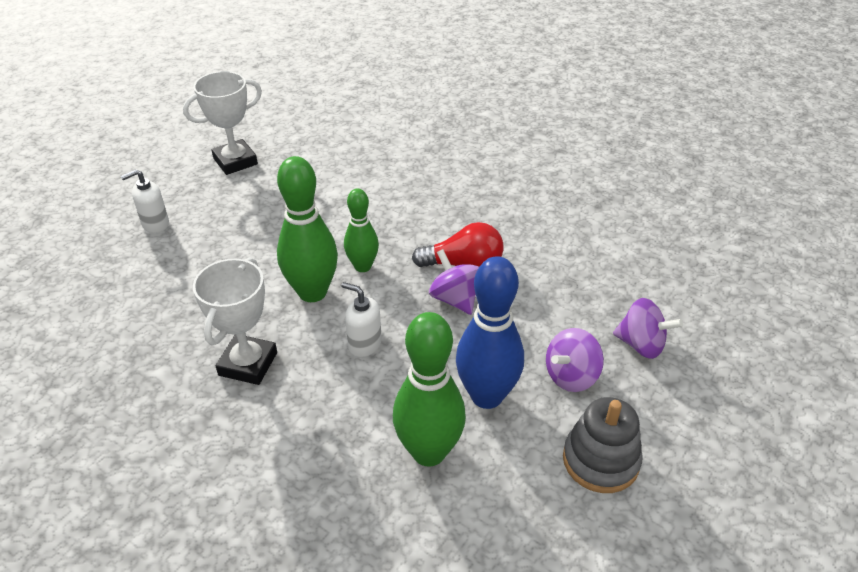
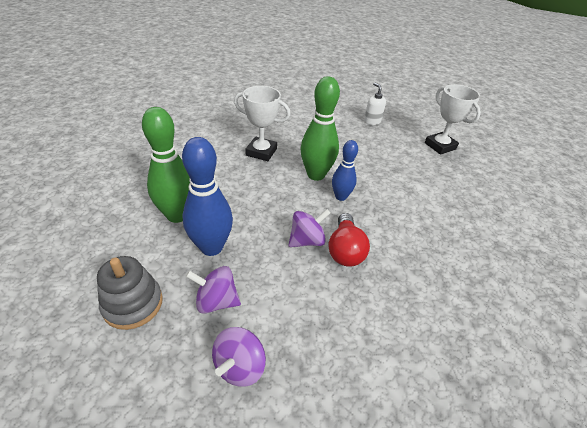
camera: 90 degrees right, 0 degrees up
white soap dispenser [341,282,382,357] -> none
green bowling pin [344,189,379,272] -> blue bowling pin [332,140,358,201]
purple spinning top [546,328,604,392] -> purple spinning top turned 45 degrees counterclockwise [186,266,241,314]

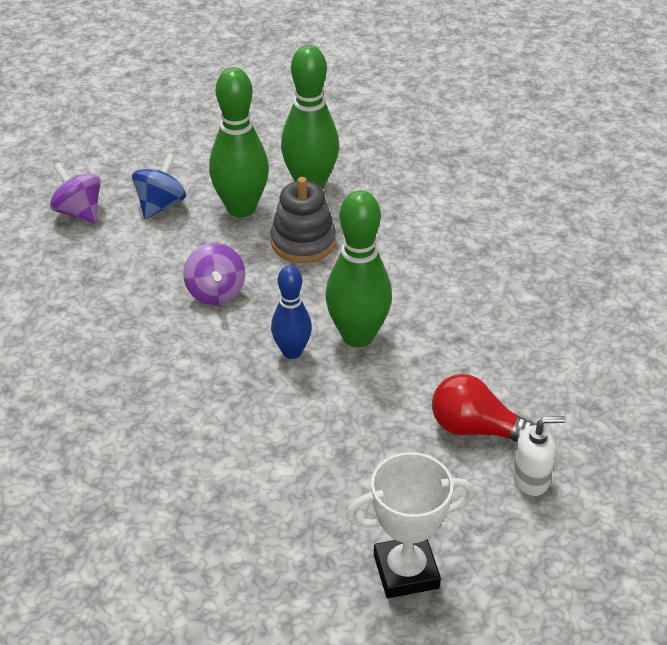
camera: 110 degrees right, 0 degrees up
grey stacking toy [97,256,163,330] -> grey stacking toy moved to [270,177,336,263]
blue bowling pin [182,137,233,256] -> green bowling pin [209,67,269,218]
purple spinning top [186,266,241,314] -> blue spinning top [132,153,186,219]
white trophy [234,86,291,161] -> none
red light bulb [329,213,370,267] -> red light bulb moved to [432,374,537,442]

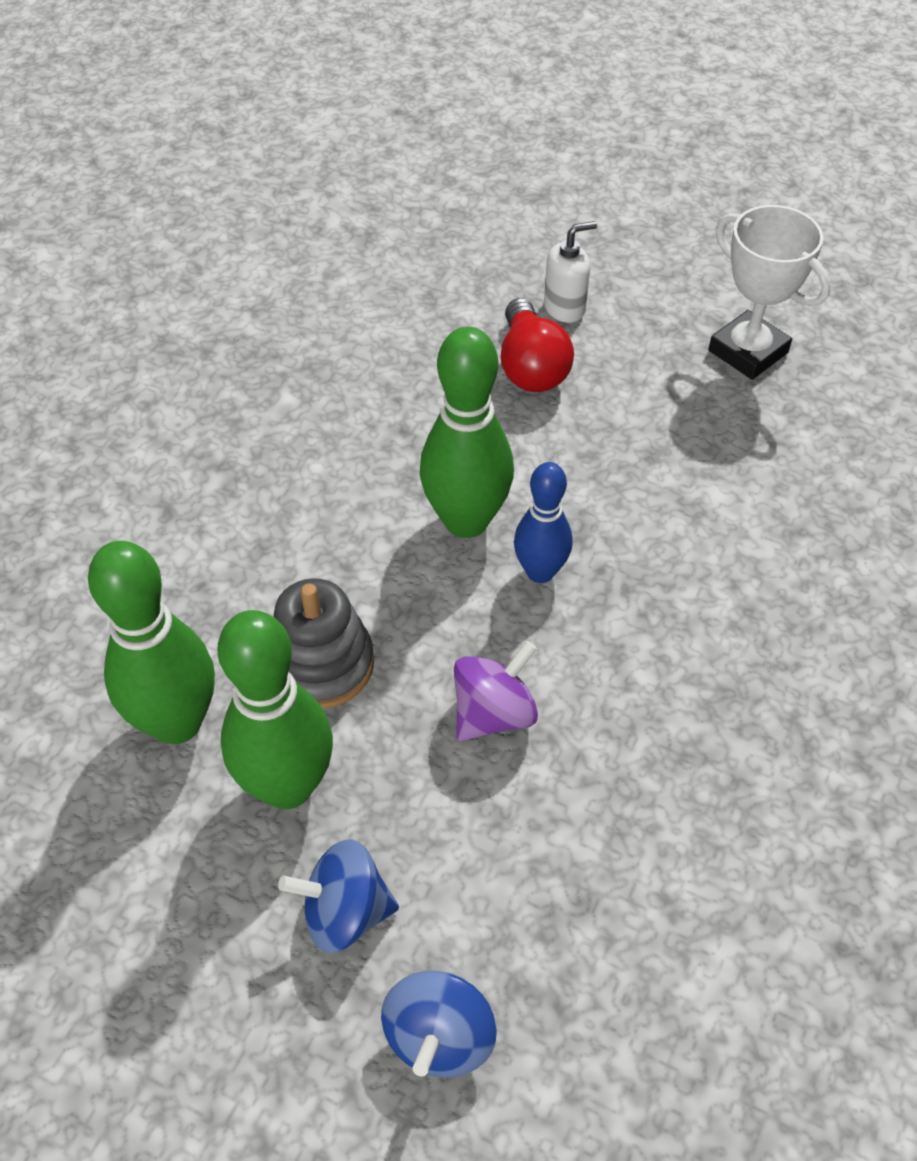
camera: 120 degrees left, 10 degrees up
purple spinning top [50,163,101,224] -> blue spinning top [381,971,497,1078]
white soap dispenser [513,416,565,496] -> white soap dispenser turned 105 degrees clockwise [544,221,597,323]

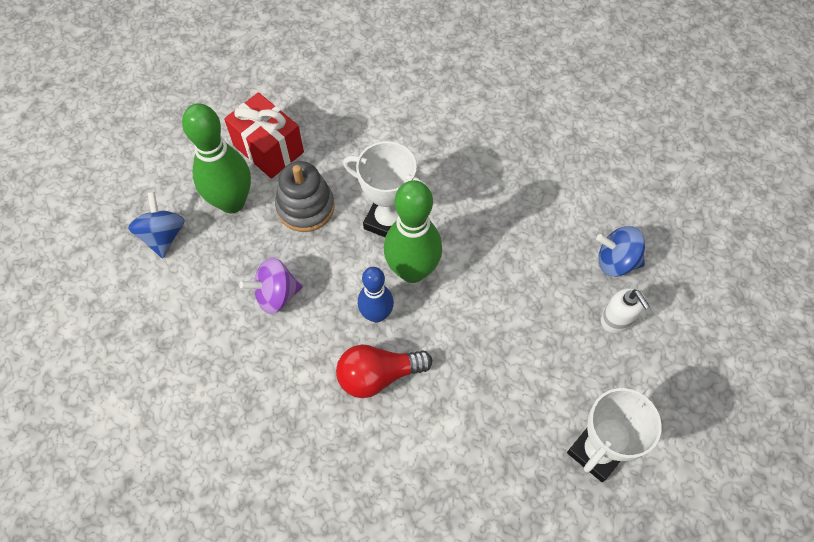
camera: 85 degrees right, 10 degrees up
green bowling pin [88,541,215,744] -> red gift [224,92,304,179]
blue spinning top [381,971,497,1078] -> blue spinning top moved to [596,226,645,277]
purple spinning top [454,641,538,742] -> purple spinning top turned 120 degrees clockwise [240,258,302,314]
red light bulb [501,298,574,392] -> red light bulb moved to [336,345,432,398]
none -> white trophy [343,141,430,237]

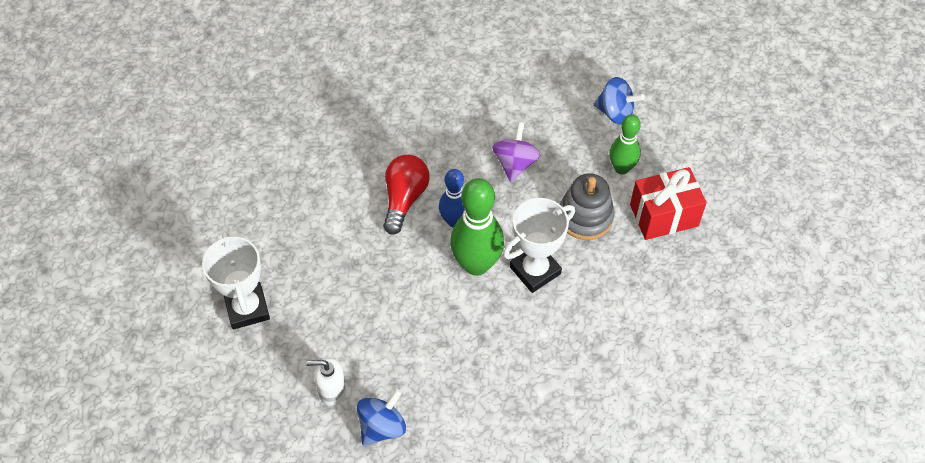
camera: 120 degrees right, 5 degrees down
green bowling pin [182,103,251,213] -> green bowling pin [609,114,641,175], size x0.61

